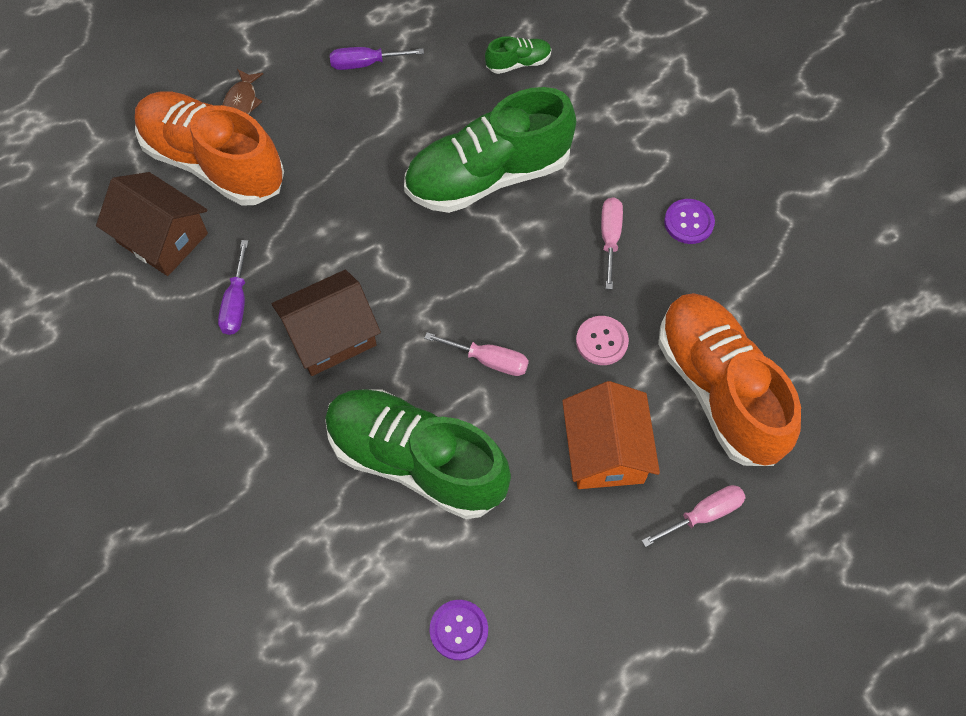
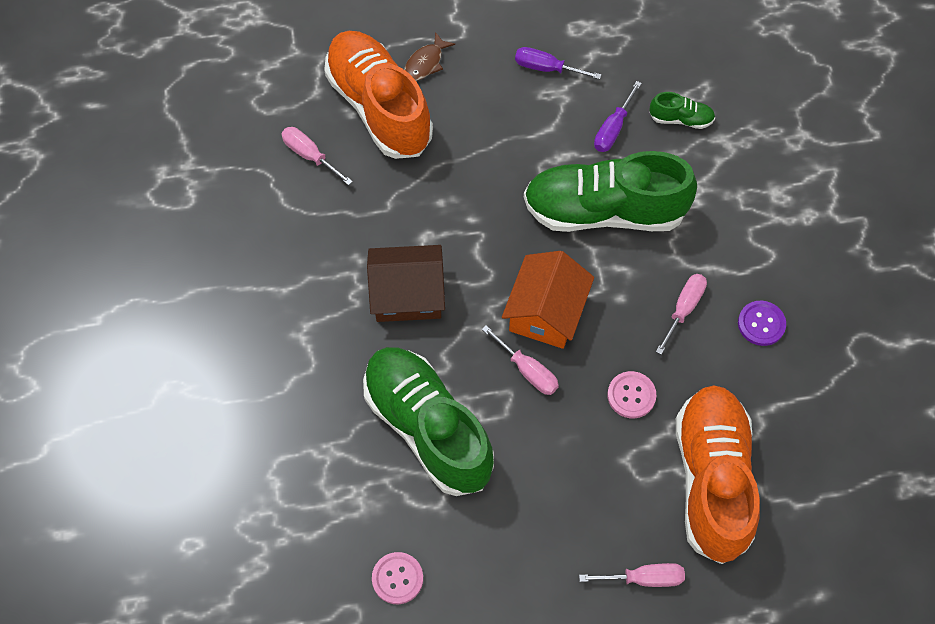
camera: 25 degrees right, 0 degrees up
brown house [96,172,208,276] -> pink screwdriver [281,127,353,185]
purple screwdriver [218,240,248,335] -> purple screwdriver moved to [594,81,642,152]
purple button [429,600,488,660] -> pink button [372,552,423,604]
orange house [562,381,660,489] -> orange house moved to [502,251,594,349]

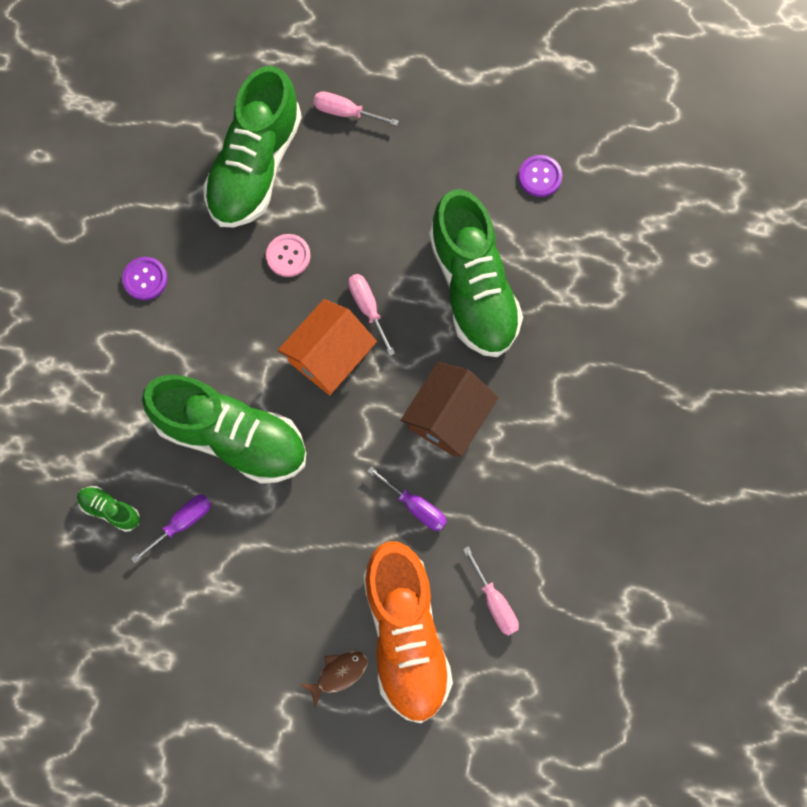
camera: 160 degrees left, 10 degrees up
brown house [367,245,445,322] -> brown house turned 75 degrees counterclockwise [401,362,498,457]
pink button [372,552,423,604] -> purple button [519,155,562,197]
purple screwdriver [515,47,602,79] -> purple screwdriver moved to [367,467,447,531]
pink screwdriver [656,274,707,355] -> none
orange shoe [676,386,760,564] -> green shoe [203,66,302,227]

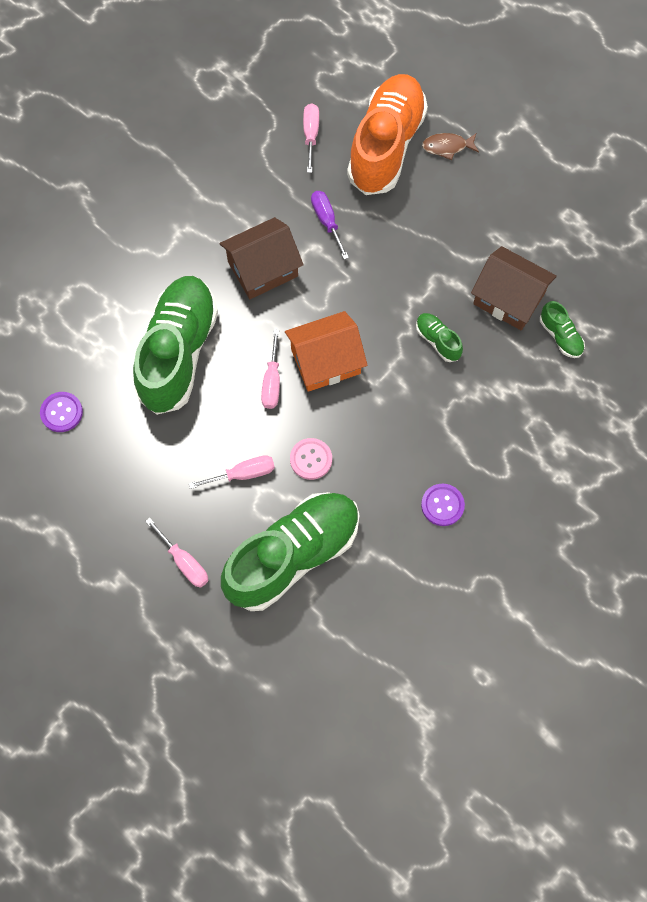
camera: 150 degrees left, 5 degrees down
purple screwdriver [131,495,211,563] -> brown house [471,246,557,330]
green shoe [142,375,306,484] -> green shoe [416,313,463,362], size x0.41
none -> pink screwdriver [189,455,275,489]

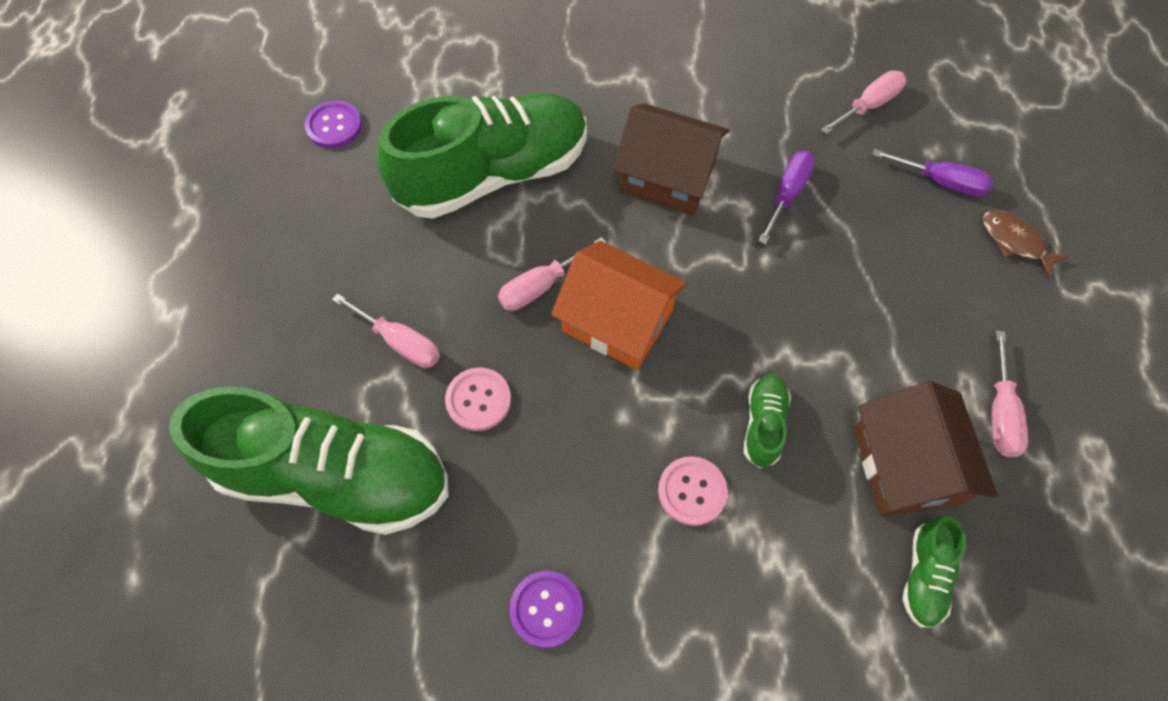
camera: 50 degrees right, 5 degrees down
pink screwdriver [145,518,208,588] -> pink screwdriver moved to [992,331,1028,457]
orange shoe [347,74,428,195] -> purple screwdriver [872,149,993,197]
none -> pink button [658,456,728,526]

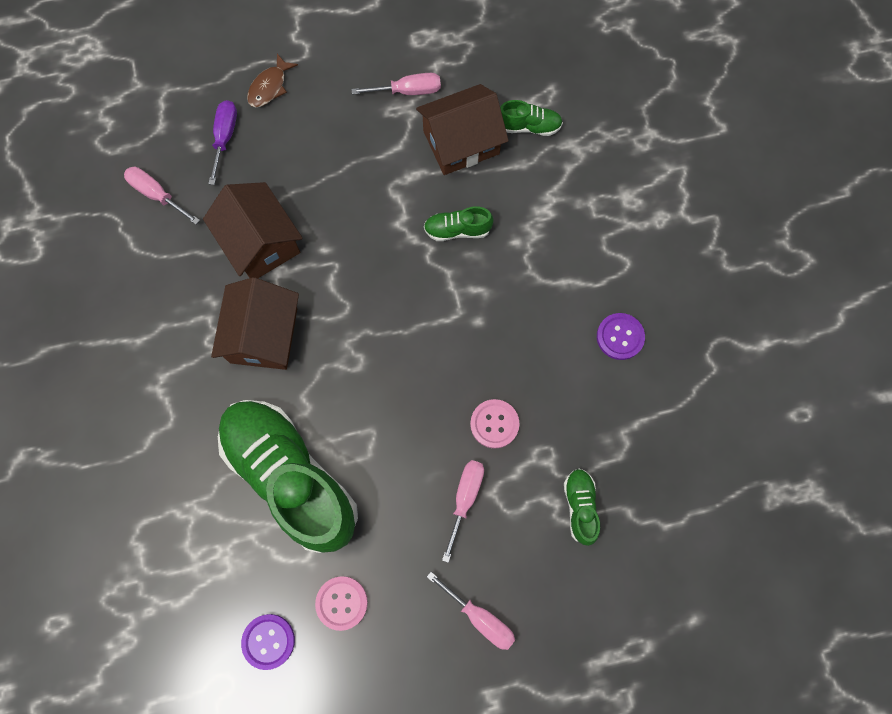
camera: 105 degrees left, 10 degrees up
green shoe [169,387,449,535] -> green shoe [564,469,600,546], size x0.41
pink screwdriver [498,237,607,311] -> pink screwdriver moved to [427,572,515,650]
orange house [551,241,687,370] -> none
pink button [658,456,728,526] -> pink button moved to [315,576,368,631]
purple screwdriver [758,151,815,245] -> brown house [203,182,302,278]

